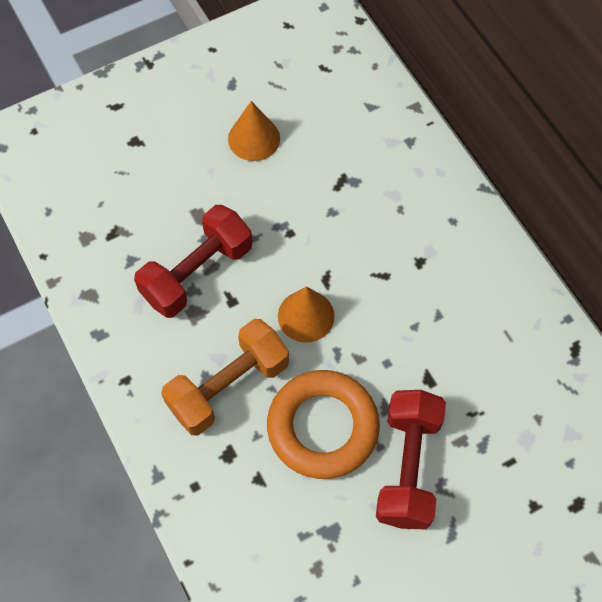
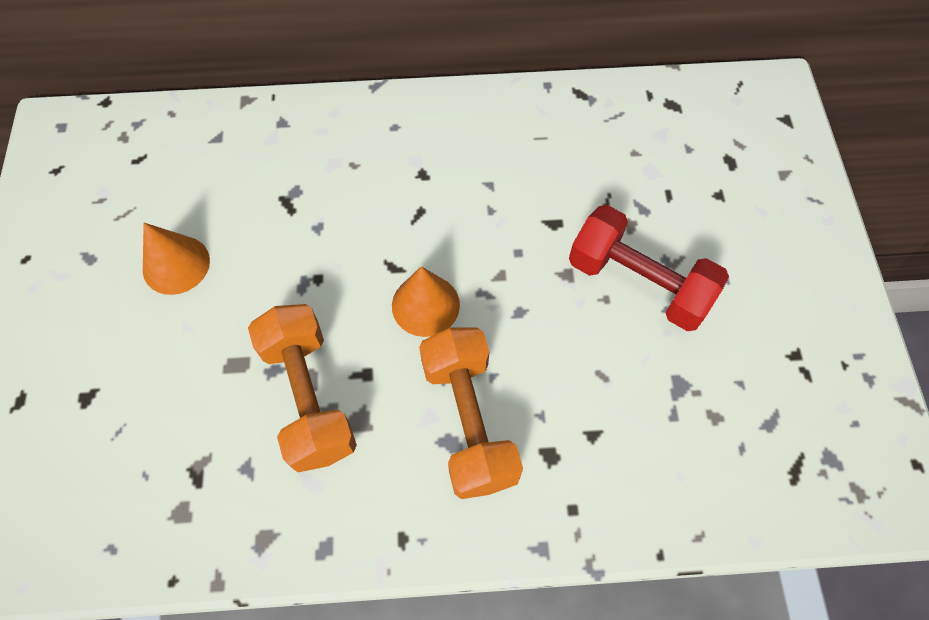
camera: 65 degrees left, 0 degrees up
red dumbbell [134,205,252,318] -> orange dumbbell [248,304,357,472]
orange ring [267,370,380,479] -> none

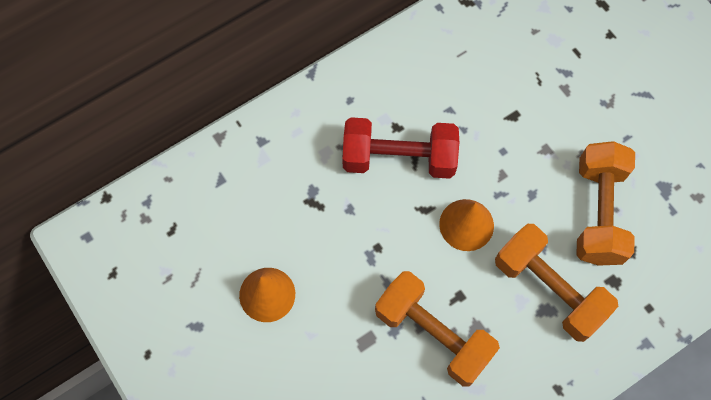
camera: 30 degrees left, 5 degrees up
red dumbbell [569,205,729,331] -> red dumbbell moved to [342,117,459,179]
none -> orange dumbbell [576,141,635,266]

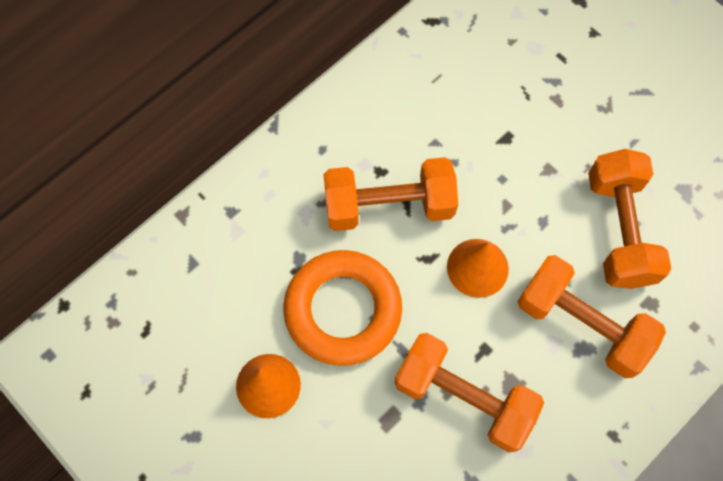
camera: 10 degrees left, 0 degrees up
red dumbbell [342,117,459,179] -> orange dumbbell [323,157,458,231]
none -> orange ring [283,250,402,366]

